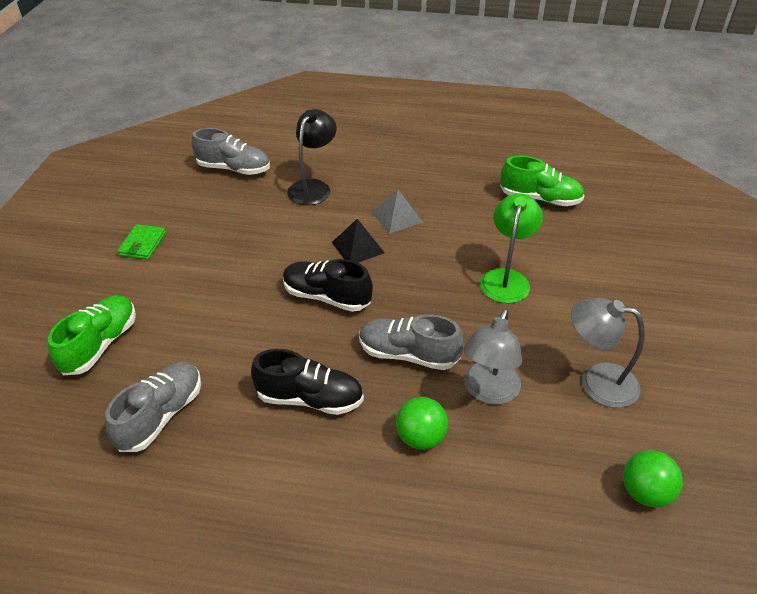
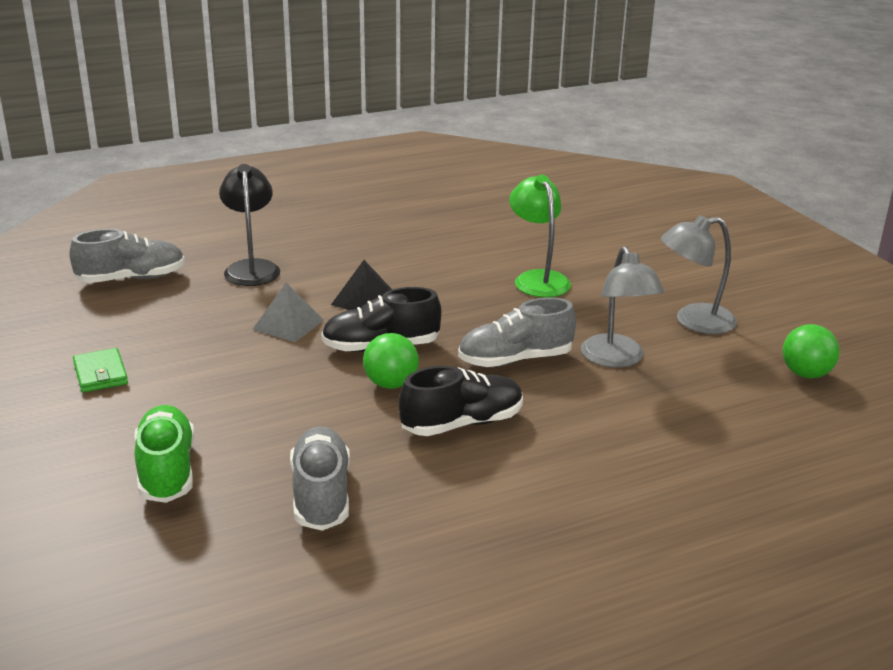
camera: 35 degrees left, 15 degrees down
grey pyramid [372,189,423,234] -> grey pyramid moved to [252,283,324,342]
green ball [396,397,448,450] -> green ball moved to [363,333,419,389]
green shoe [500,156,585,206] -> none

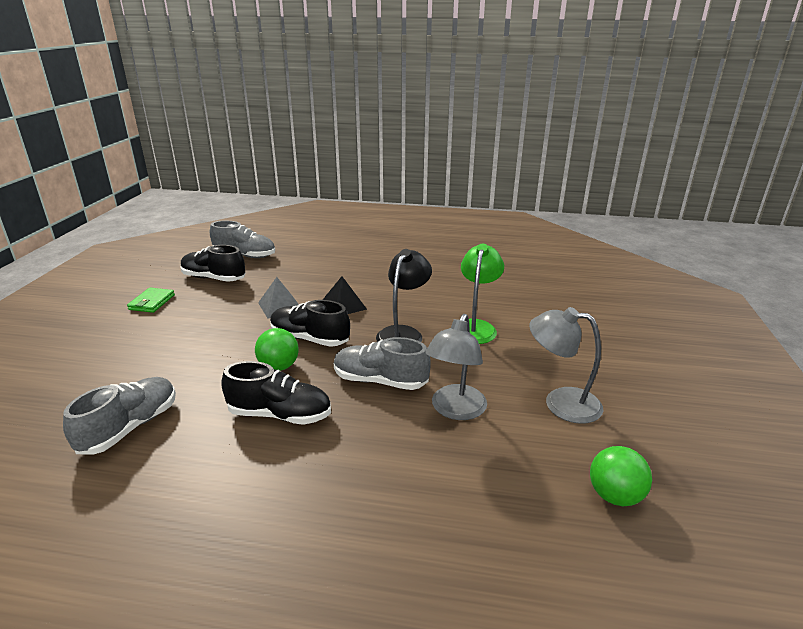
camera: 35 degrees right, 0 degrees up
green shoe [134,405,194,503] -> none
black lamp [219,164,280,286] -> black lamp moved to [376,249,432,342]
none -> black shoe [181,245,246,282]

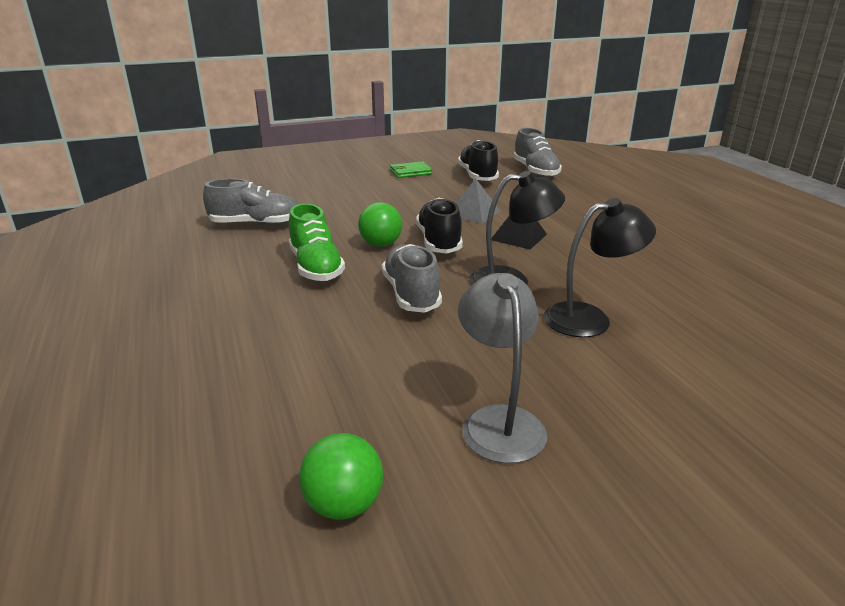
camera: 60 degrees right, 0 degrees up
black shoe [221,361,331,425] -> green shoe [289,203,345,281]
grey lamp [425,314,487,420] -> none
green lamp [461,243,504,344] -> black lamp [544,198,656,337]

